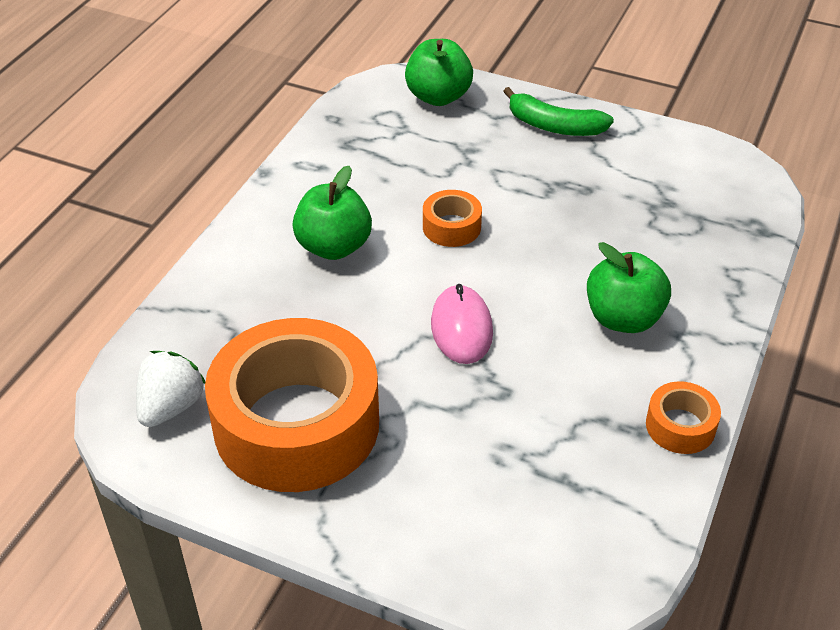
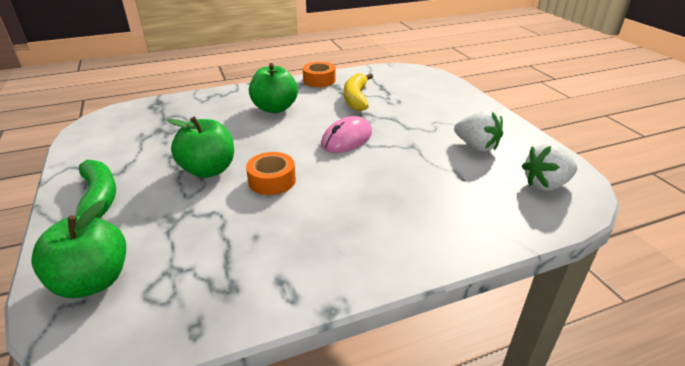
camera: 135 degrees left, 10 degrees down
orange tape [205,318,379,492] -> white strawberry [454,110,503,152]
green apple [292,166,372,260] -> green apple moved to [167,116,234,178]
none -> yellow banana [344,73,373,111]

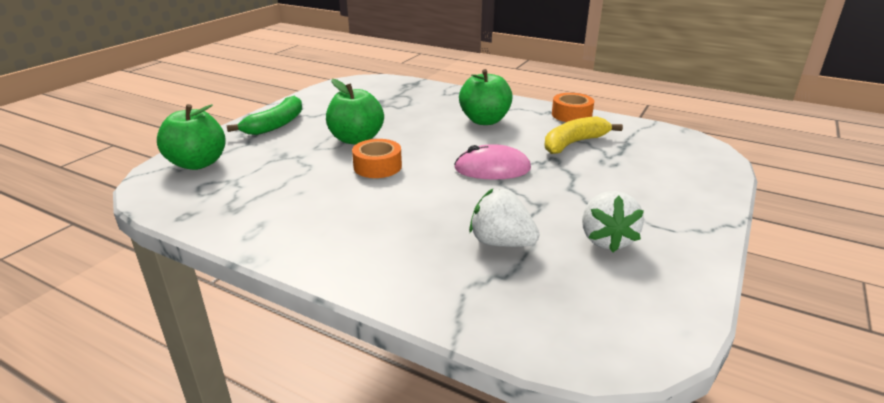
camera: 50 degrees right, 5 degrees down
white strawberry [522,143,577,191] -> white strawberry moved to [469,189,540,247]

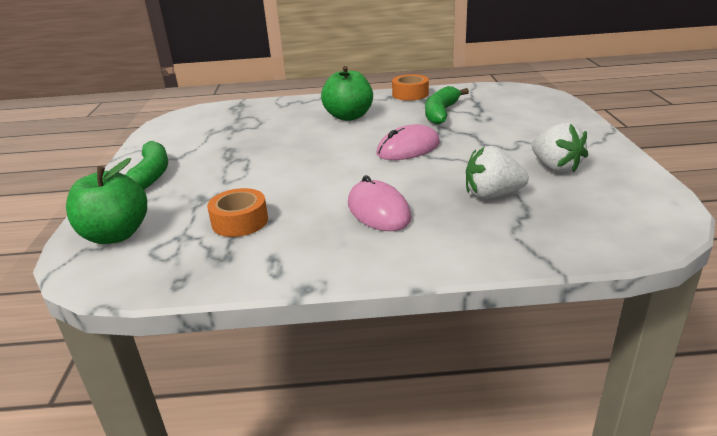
camera: 30 degrees left, 0 degrees up
green apple [326,79,384,145] -> none
orange tape [352,139,402,178] -> orange tape moved to [207,188,268,237]
yellow banana [544,116,623,154] -> green banana [425,86,469,125]
none -> pink mouse [348,175,411,231]

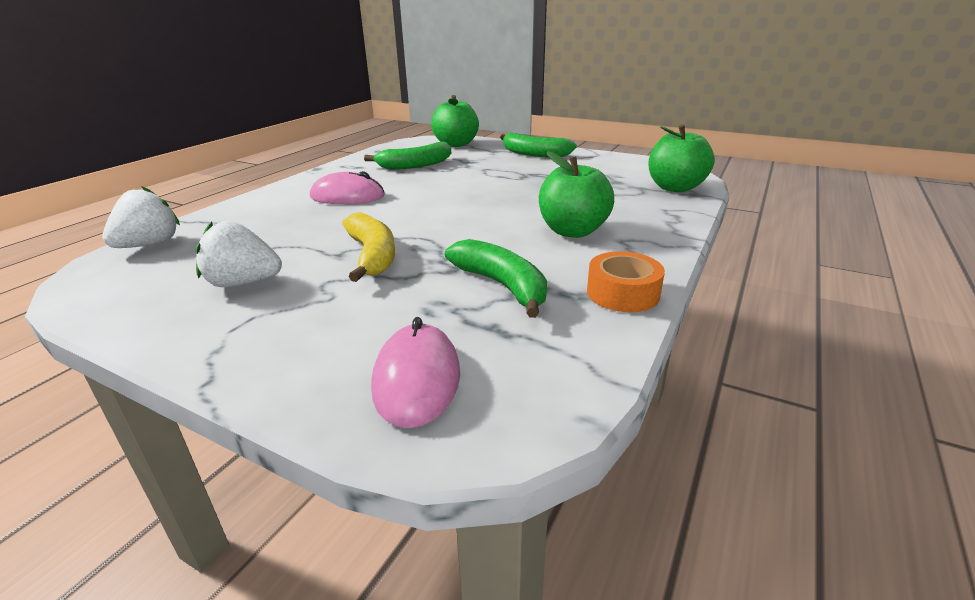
camera: 120 degrees right, 0 degrees up
orange tape [207,188,268,237] -> green banana [364,141,451,170]
pink mouse [377,124,440,160] -> pink mouse moved to [371,317,460,428]
white strawberry [466,146,529,199] -> white strawberry moved to [103,186,180,248]
none -> yellow banana [342,212,395,282]
none -> green apple [648,124,715,192]

